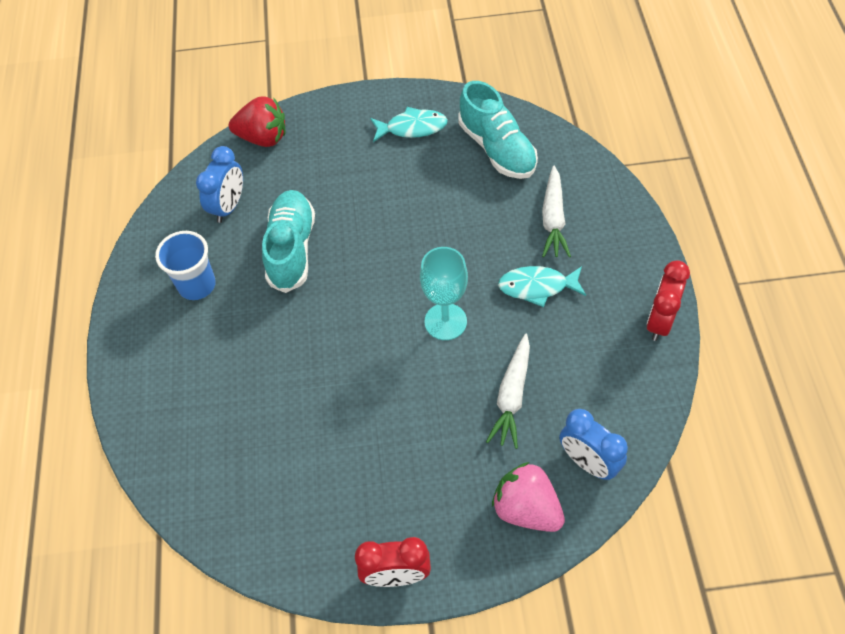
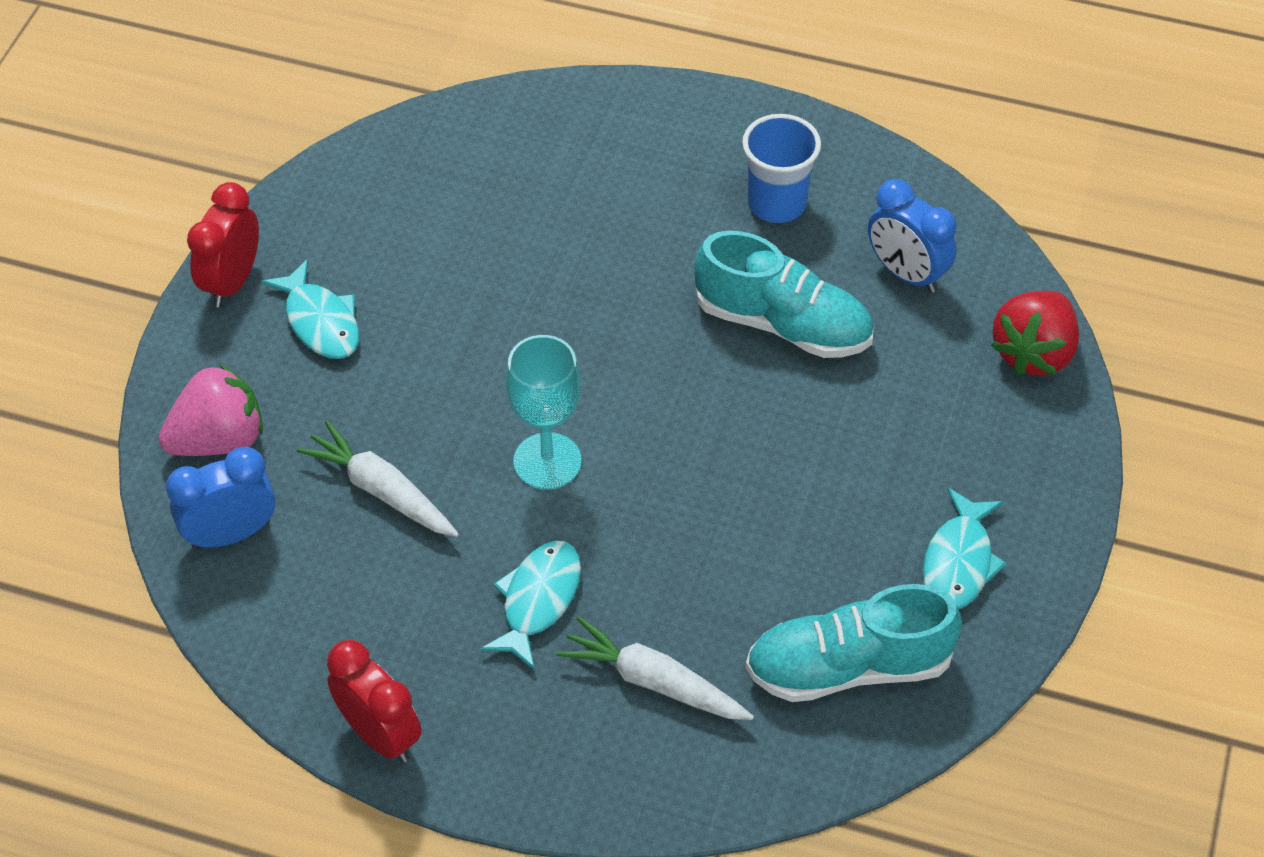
camera: 110 degrees right, 5 degrees down
none -> turquoise fish [261,259,359,359]

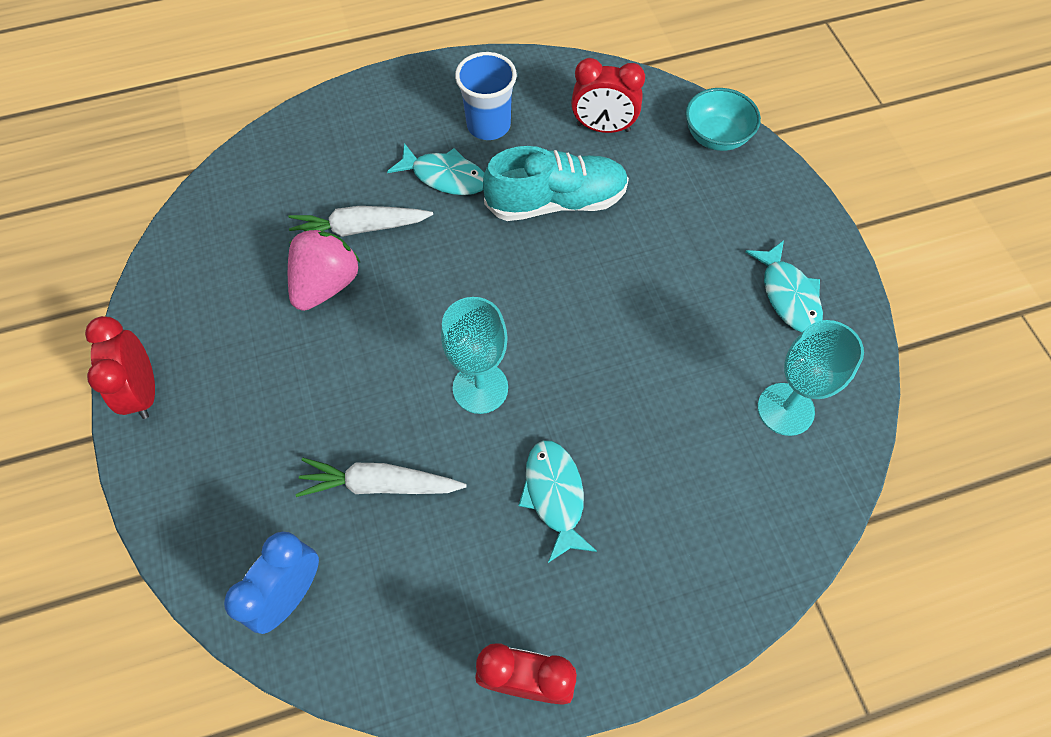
camera: 35 degrees left, 10 degrees up
pink strawberry [158,364,263,456] -> pink strawberry moved to [288,229,361,311]
turquoise fish [261,259,359,359] -> turquoise fish moved to [387,143,484,195]
white carrot [557,617,754,720] -> white carrot moved to [288,206,433,244]
turquoise shoe [746,584,961,702] -> turquoise goblet [758,320,864,436]
blue clock [868,179,957,293] -> red clock [571,58,645,133]
red strawberry [991,291,1079,375] -> turquoise bowl [685,88,761,151]

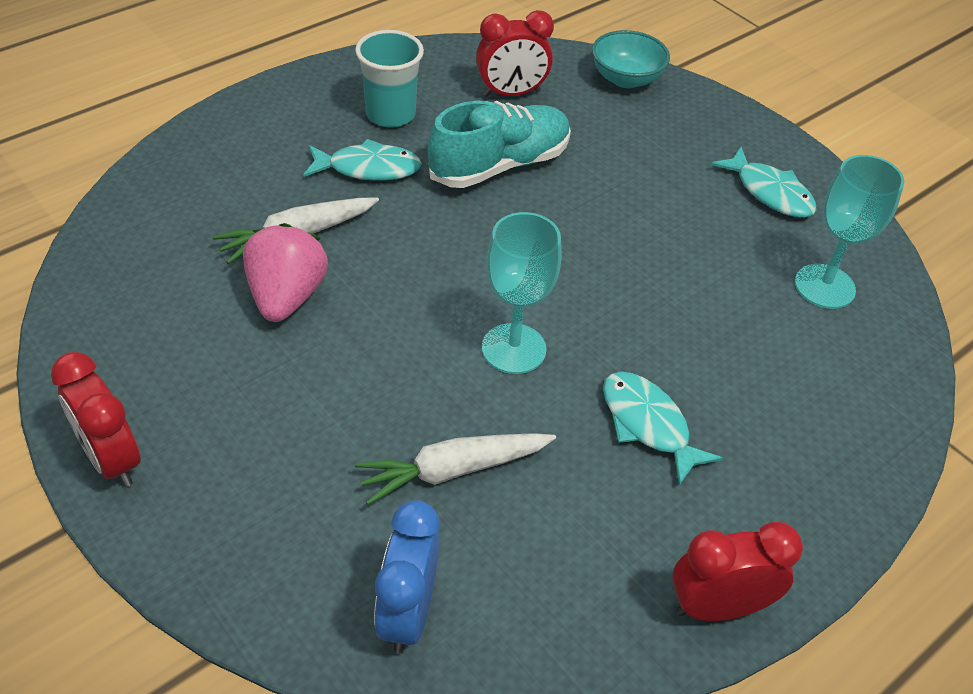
camera: 25 degrees left, 15 degrees down
blue cup [455,52,517,140] -> turquoise cup [355,30,424,128]

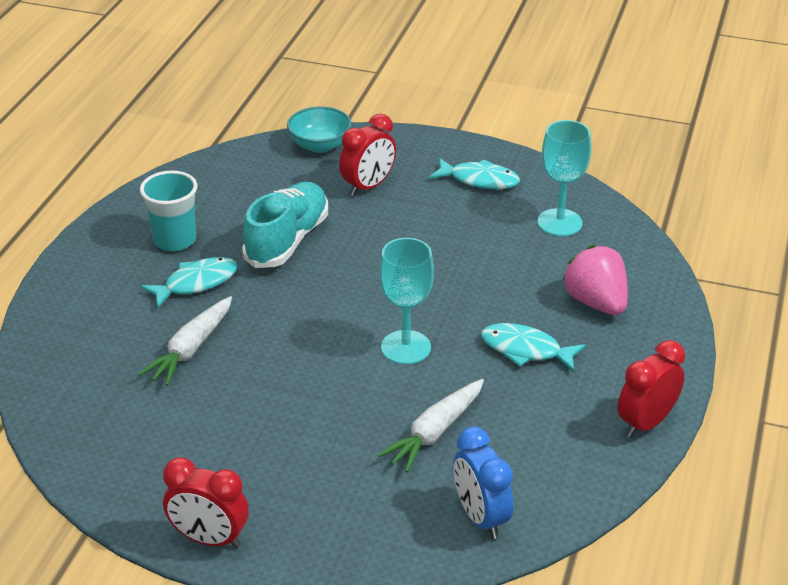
camera: 30 degrees left, 10 degrees down
pink strawberry [243,223,328,322] -> pink strawberry moved to [563,245,628,315]
red clock [476,10,554,97] -> red clock moved to [339,114,396,196]

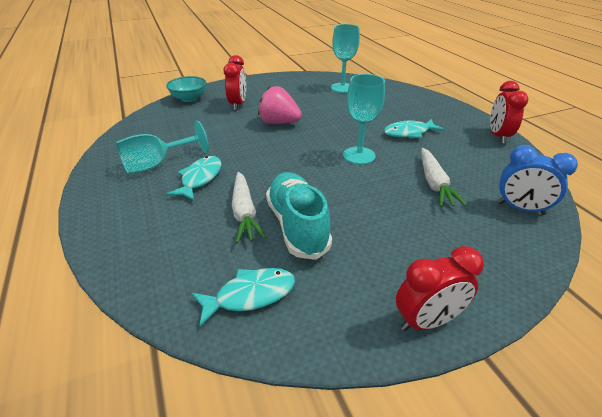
camera: 40 degrees left, 0 degrees up
turquoise cup [140,170,197,251] -> turquoise goblet [116,121,209,174]
turquoise shoe [242,182,328,268] -> turquoise shoe moved to [266,172,332,260]
turquoise fish [429,158,520,189] -> turquoise fish moved to [191,268,295,327]
pink strawberry [563,245,628,315] -> pink strawberry moved to [258,86,302,124]

